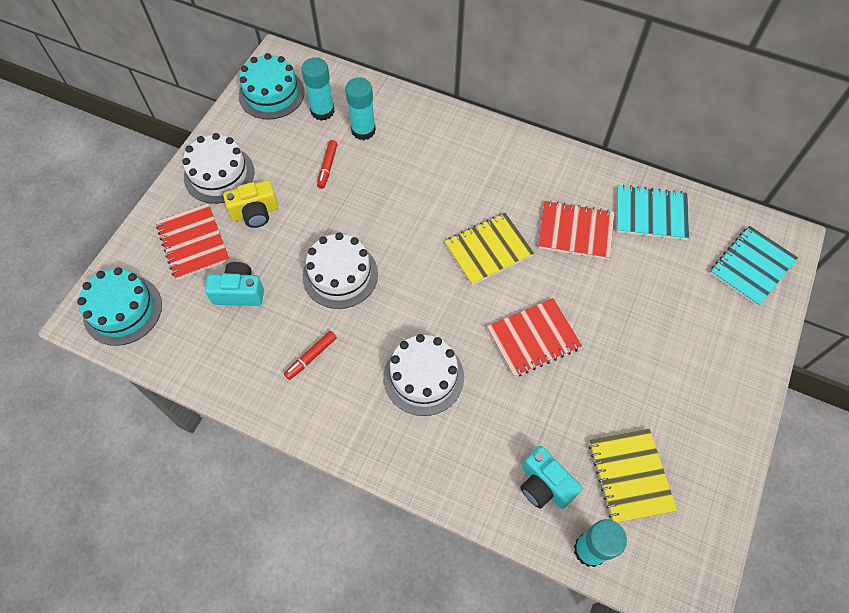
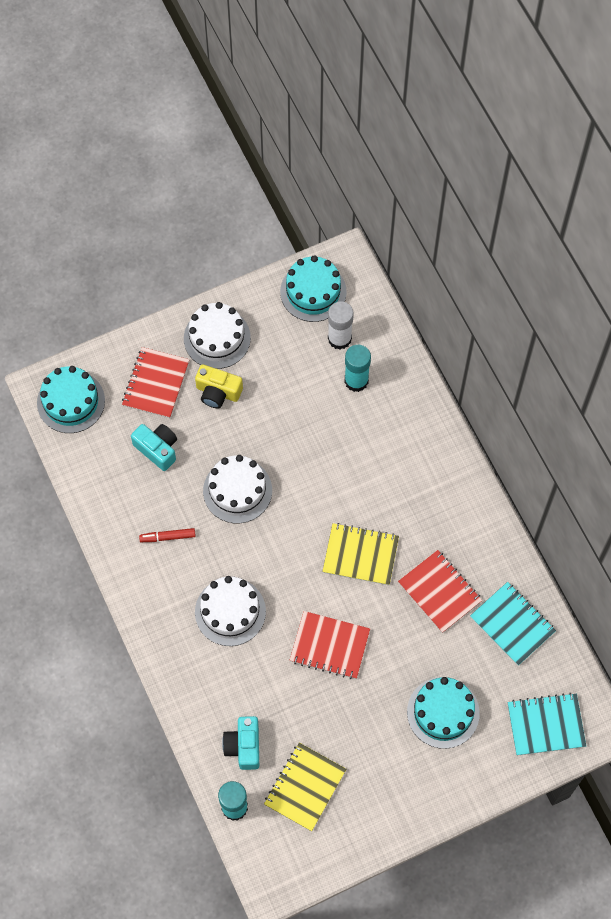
camera: 40 degrees right, 5 degrees up
turquoise glue stick [301,58,335,121] -> white glue stick [328,301,354,350]
red marker [317,140,337,189] -> none
none -> turquoise cake [407,677,480,749]

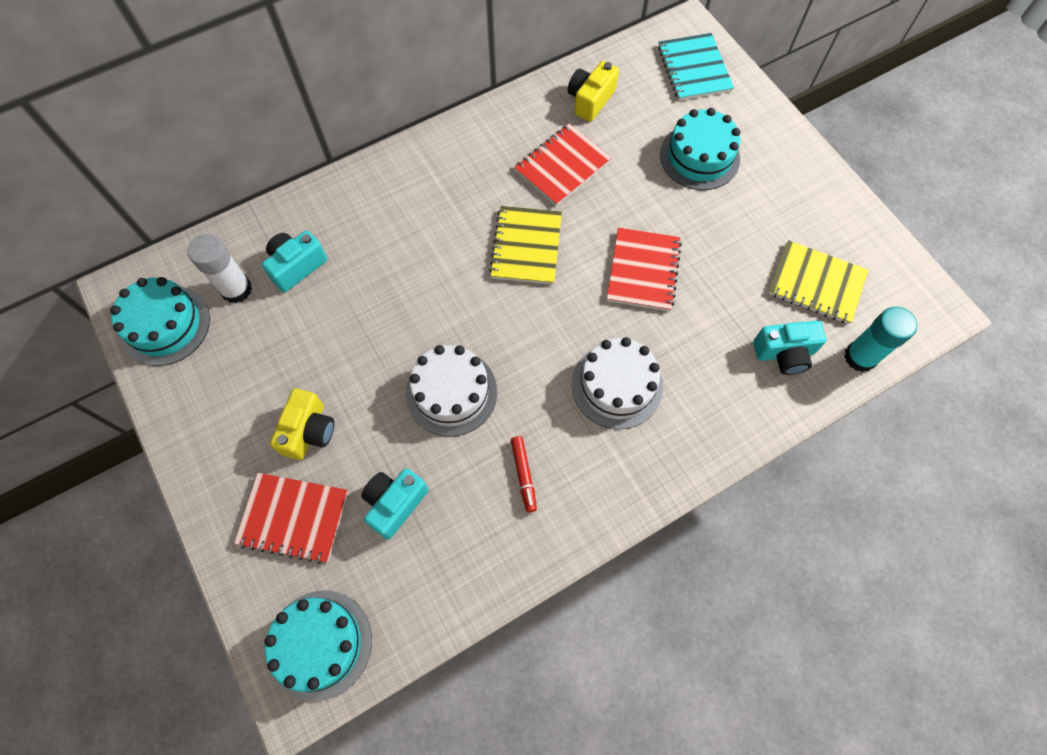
camera: 95 degrees left, 0 degrees up
white cake [184,302,251,369] -> none
turquoise glue stick [344,345,371,392] -> turquoise camera [262,231,327,292]
turquoise notebook [470,582,556,666] -> yellow camera [568,61,619,122]

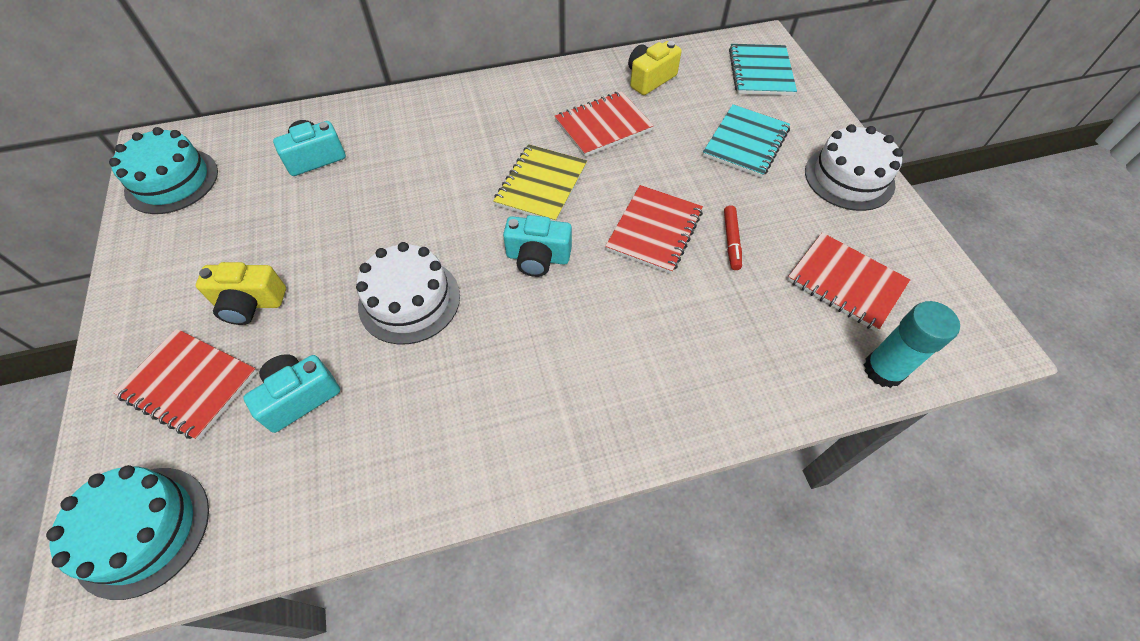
camera: 15 degrees right, 10 degrees down
white glue stick [188,234,252,303] -> none
yellow camera [270,388,334,460] -> yellow camera turned 60 degrees clockwise [196,262,286,325]
red marker [511,436,537,513] -> red marker moved to [724,205,742,270]
white cake [572,337,663,429] -> white cake moved to [805,124,903,211]
turquoise cake [660,108,741,190] -> turquoise notebook [703,104,790,178]
turquoise camera [753,321,826,375] -> turquoise camera moved to [503,215,572,277]
yellow notebook [768,240,868,324] -> red notebook [787,232,910,331]

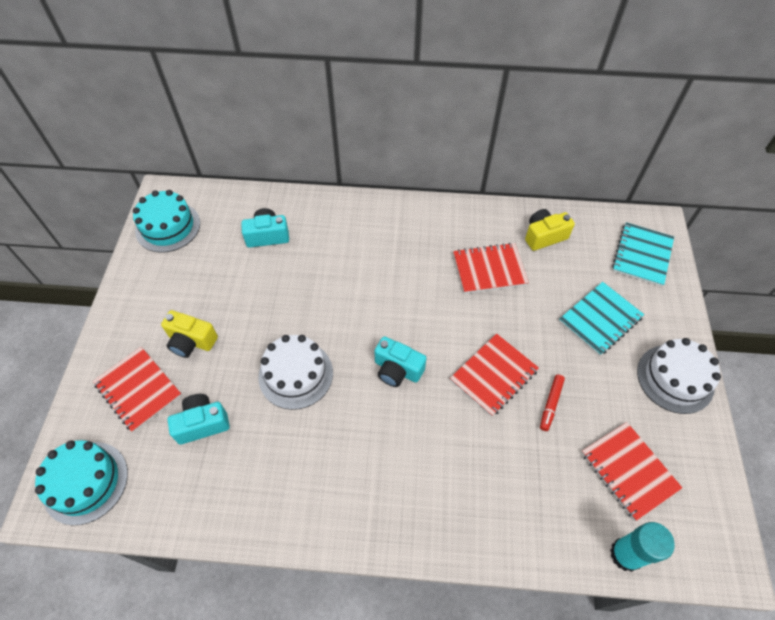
camera: 20 degrees right, 0 degrees up
yellow notebook [493,144,587,221] -> none

